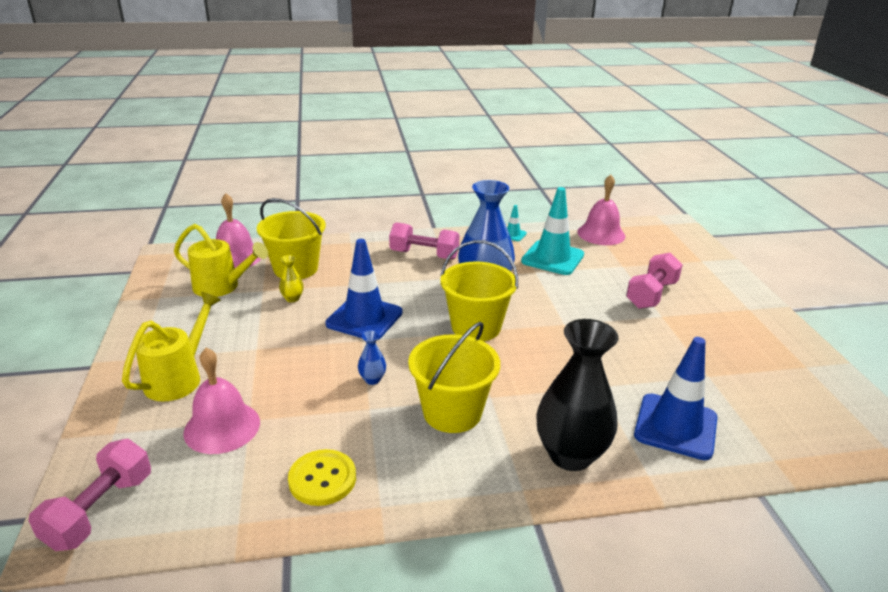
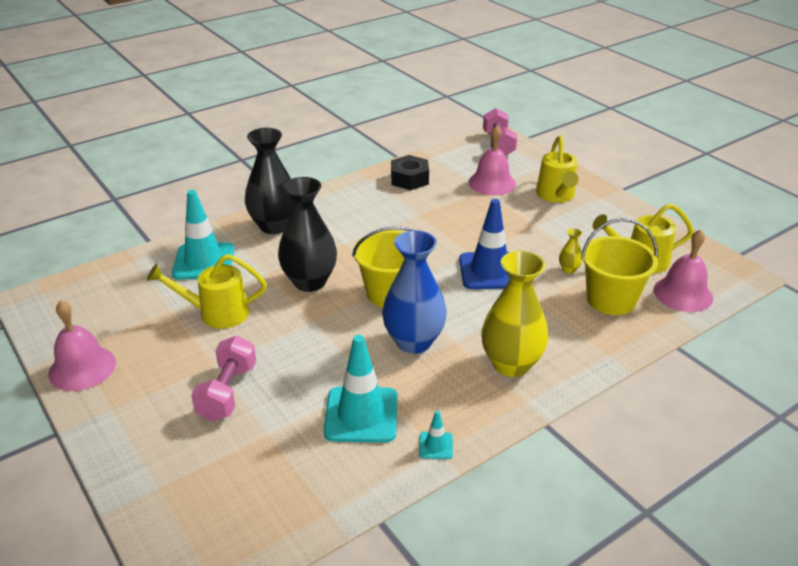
camera: 155 degrees right, 5 degrees up
yellow button [288,449,356,506] -> black nut [391,155,429,190]
blue vase [358,330,386,385] -> none
pink dumbbell [389,222,460,260] -> yellow vase [481,251,549,377]
yellow bucket [408,322,500,433] -> none
pink bell [577,175,625,245] -> pink bell moved to [49,300,116,391]
blue traffic cone [634,337,717,460] -> turquoise traffic cone [172,190,234,279]
none -> yellow watering can [147,254,267,329]
none -> black vase [278,177,337,292]

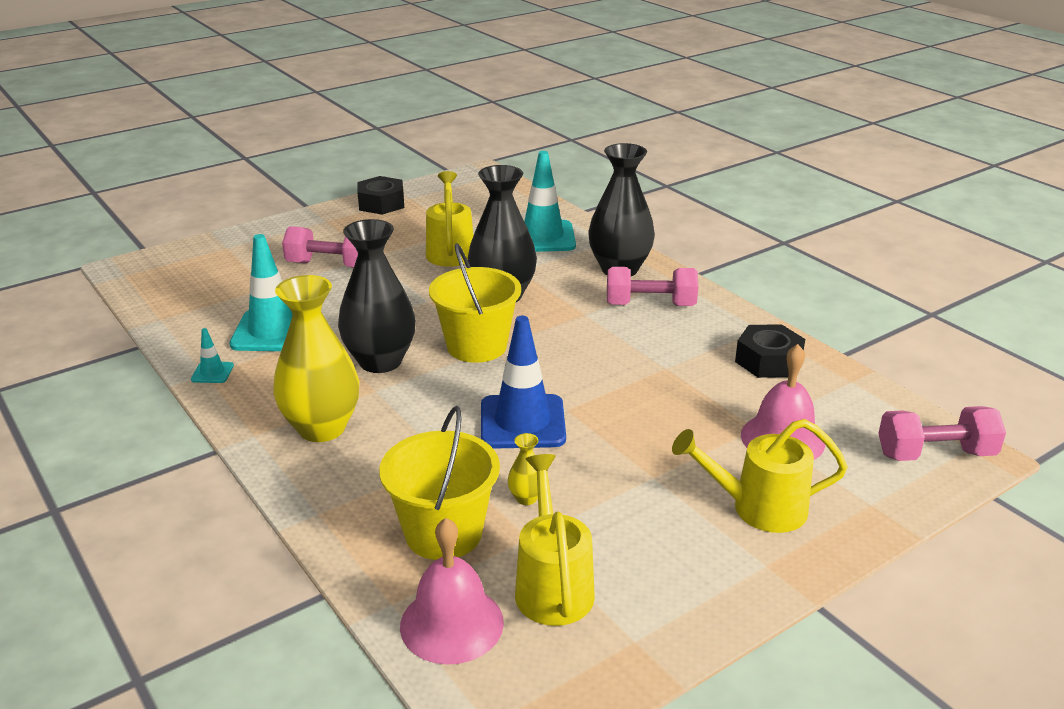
camera: 90 degrees right, 5 degrees down
pink bell [49,300,116,391] -> black nut [357,176,404,215]
blue vase [382,230,447,354] -> black vase [338,219,416,373]
none -> pink dumbbell [607,267,698,306]

